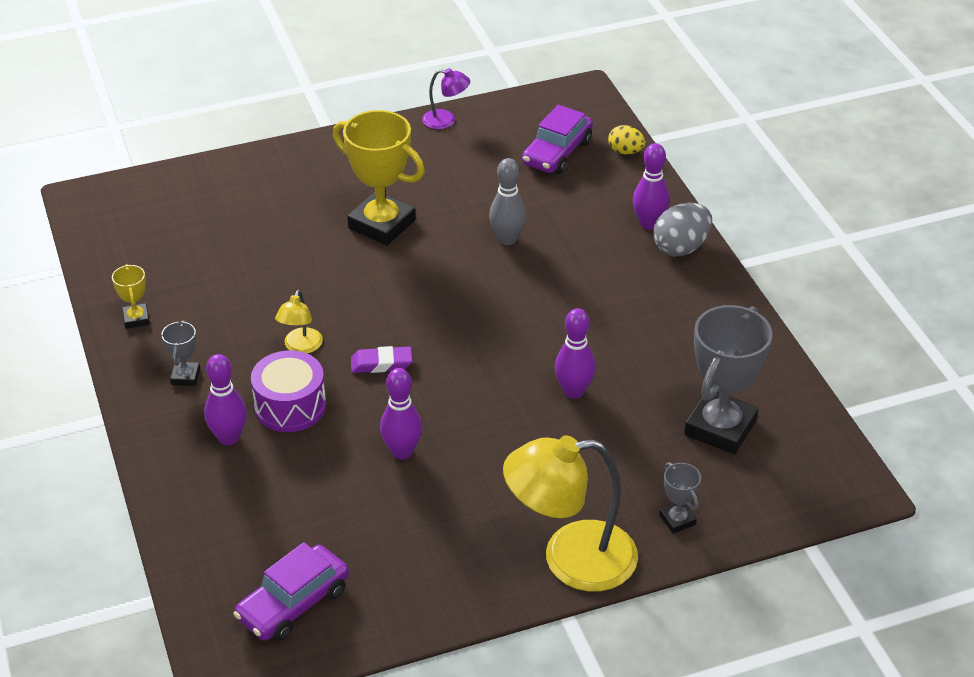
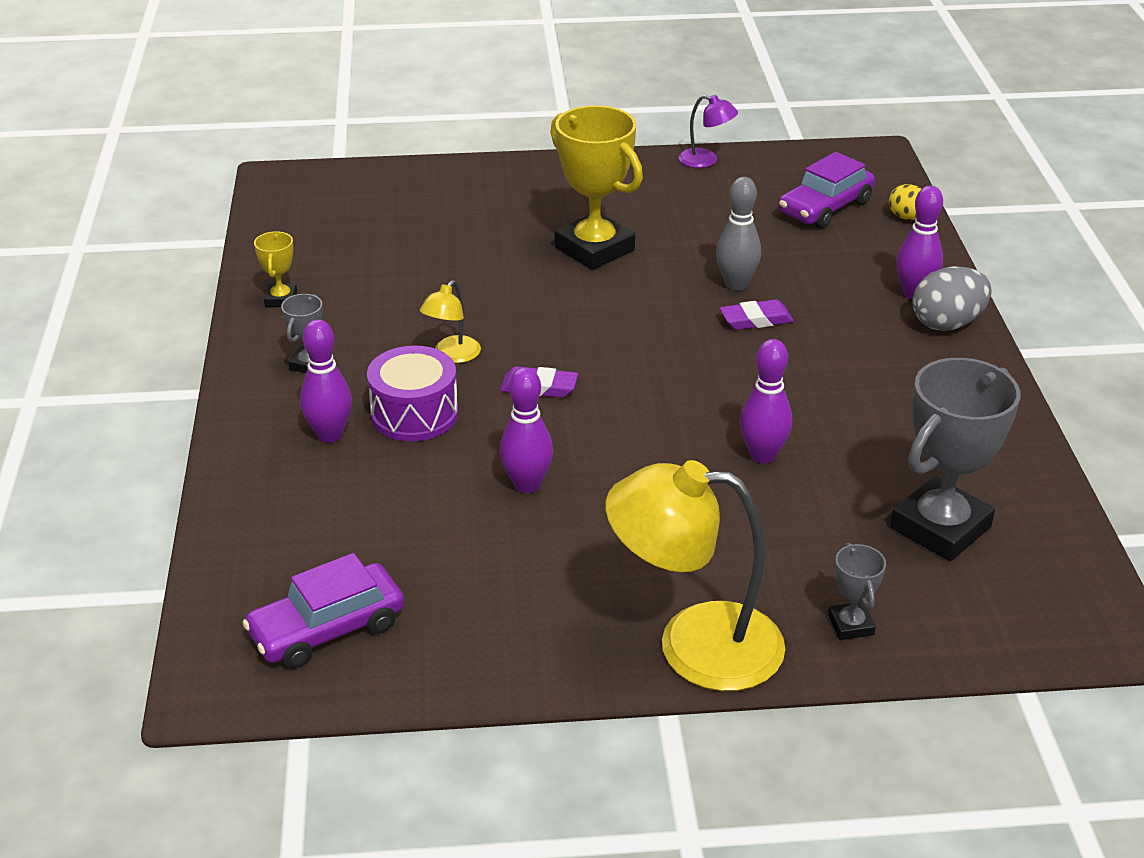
camera: 15 degrees right, 5 degrees down
none -> purple eraser [720,299,794,330]

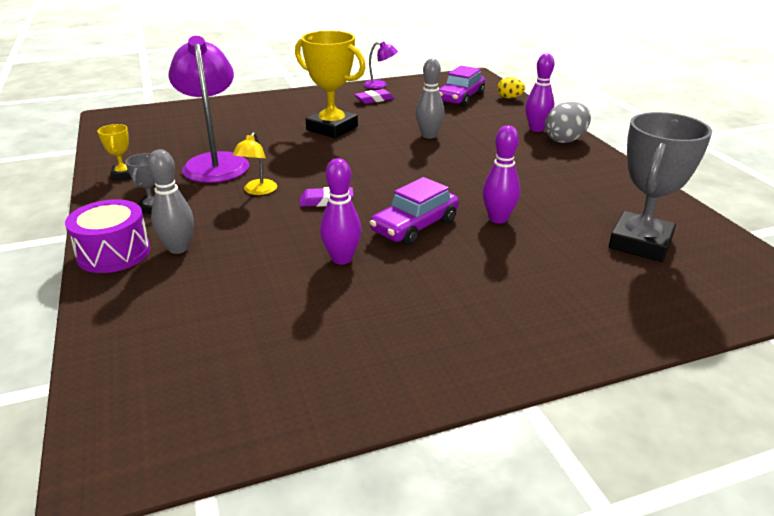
camera: 15 degrees left, 5 degrees down
purple car [242,553,404,669] -> purple car moved to [370,177,459,245]
purple bowling pin [300,319,352,443] -> grey bowling pin [148,149,194,254]
purple drum [367,346,458,441] -> purple drum moved to [65,199,150,273]
yellow lamp [605,460,785,691] -> none
purple eraser [720,299,794,330] -> purple eraser moved to [354,89,394,104]
grey trophy [828,543,886,640] -> none
none -> purple lamp [169,36,249,183]

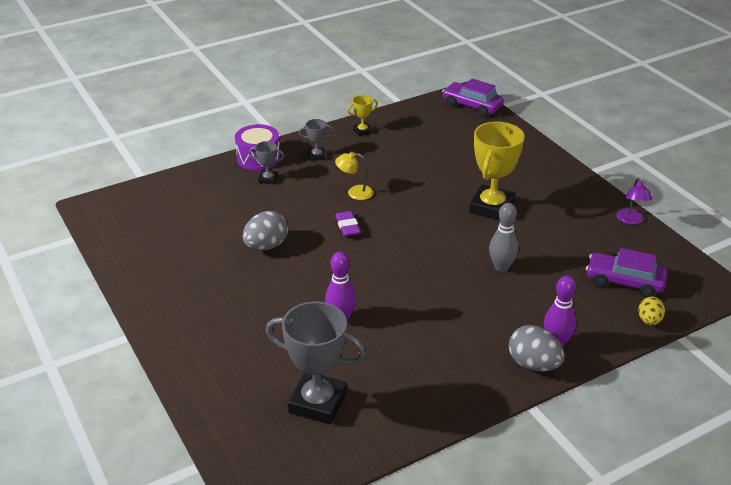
camera: 80 degrees right, 5 degrees up
grey bowling pin [148,149,194,254] -> grey trophy [249,141,284,184]
purple lamp [169,36,249,183] -> none
purple bowling pin [320,158,362,265] -> grey egg [243,211,288,250]
purple eraser [354,89,394,104] -> none
purple car [370,177,459,245] -> purple car moved to [442,79,504,117]

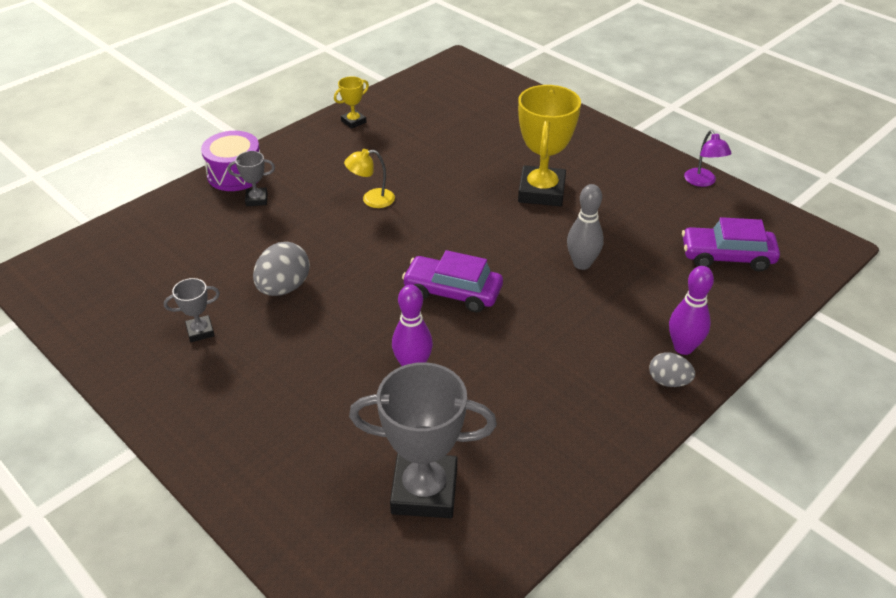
camera: 15 degrees left, 5 degrees up
grey trophy [299,119,334,161] -> grey trophy moved to [164,278,220,342]
purple eraser [335,211,361,237] -> none
purple car [442,79,504,117] -> purple car moved to [402,250,503,312]
grey egg [509,325,564,371] -> grey egg [649,352,695,387], size x0.62
yellow egg [638,297,665,325] -> none

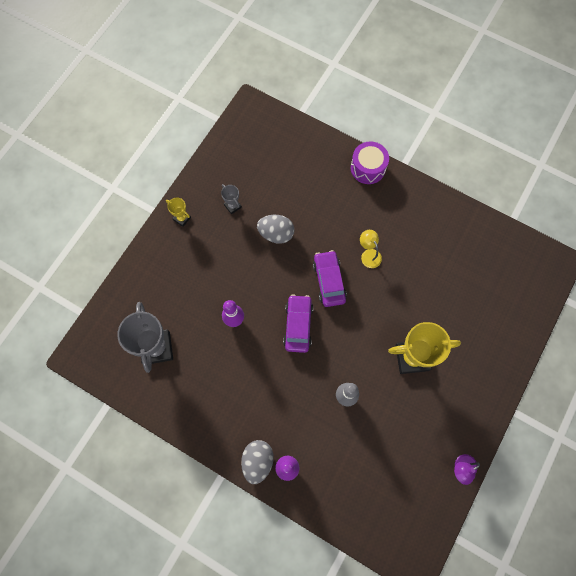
camera: 75 degrees right, 30 degrees up
grey trophy [228,151,275,206] -> none
yellow trophy [334,76,369,129] -> yellow trophy moved to [166,198,191,227]
grey egg [649,352,695,387] -> grey egg [241,440,274,484], size x1.61
purple car [682,217,780,271] -> purple car moved to [313,250,347,307]

